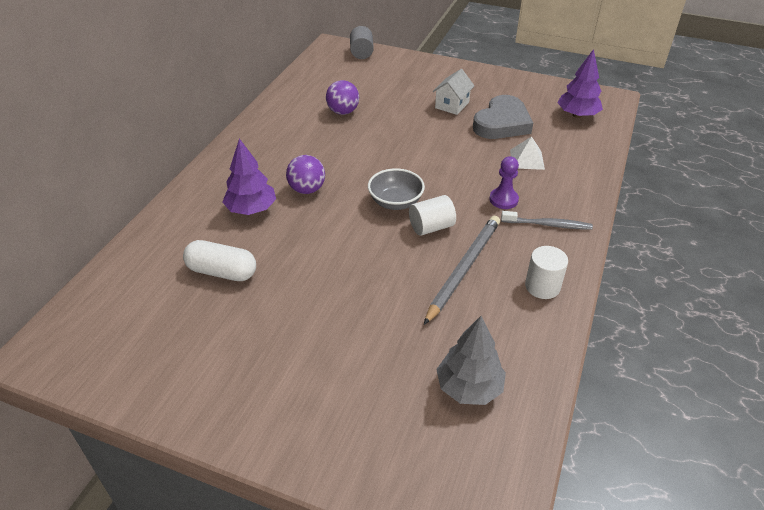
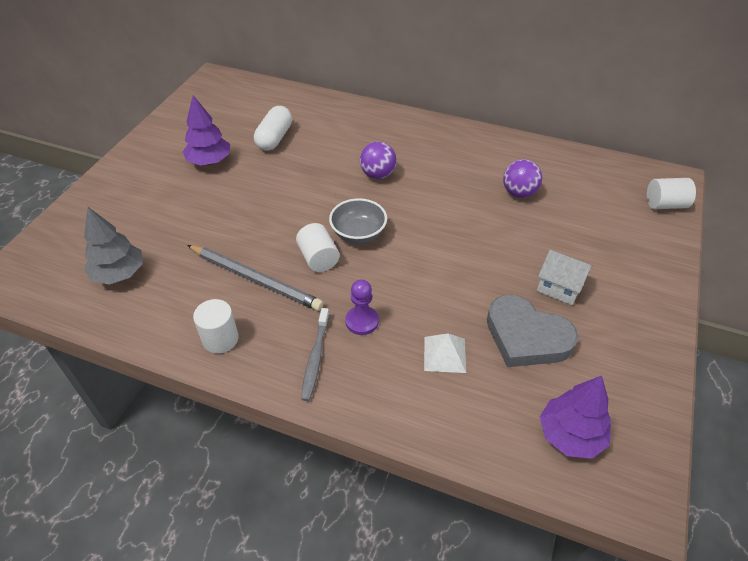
camera: 90 degrees right, 5 degrees up
purple tree [223,138,276,215] -> purple tree moved to [183,95,230,165]
grey cylinder [350,26,374,59] -> white cylinder [647,178,696,209]

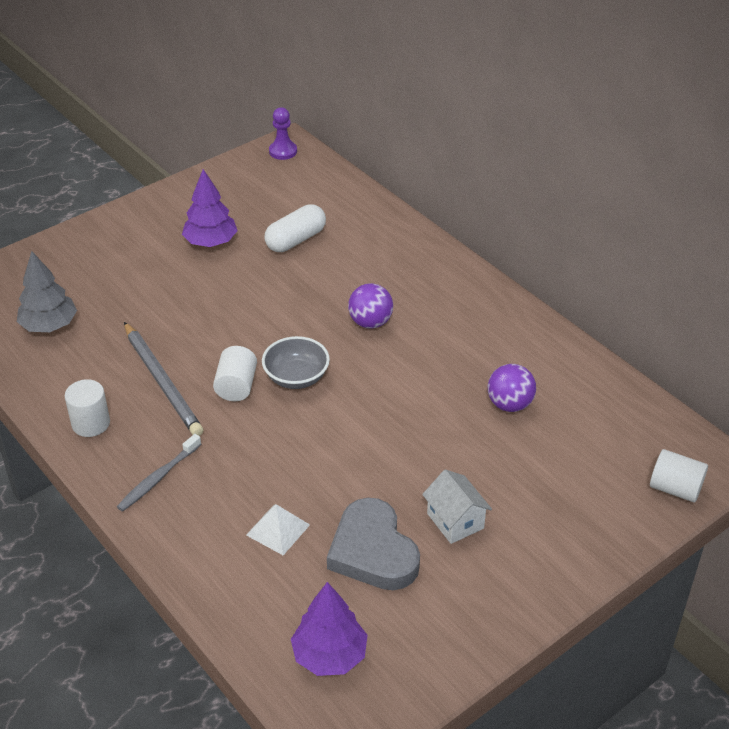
camera: 30 degrees right, 5 degrees down
purple pawn [345,279,379,335] -> purple pawn moved to [269,107,297,160]

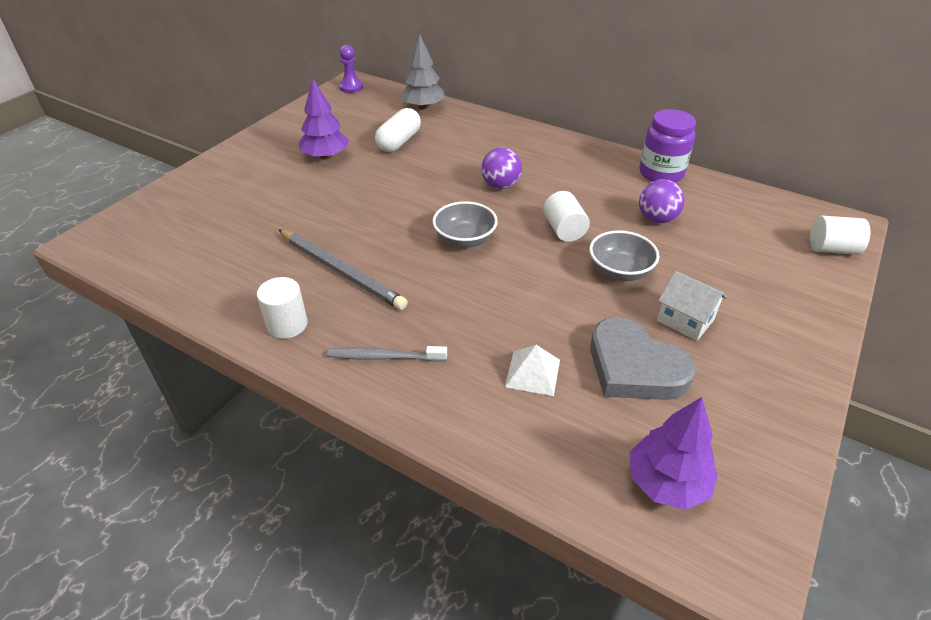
camera: 20 degrees left, 0 degrees up
grey tree [17,251,77,332] -> grey tree moved to [400,35,445,110]
grey toothbrush [117,434,201,512] -> grey toothbrush turned 75 degrees clockwise [327,346,447,362]
white cylinder [213,346,257,401] -> white cylinder moved to [543,191,590,242]
none -> grey bowl [589,230,659,281]
none -> purple jar [640,109,696,183]

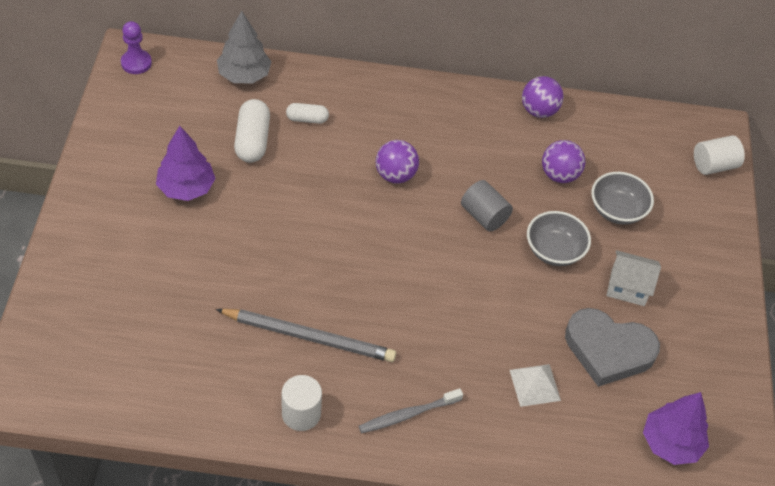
camera: 30 degrees left, 10 degrees up
grey bowl [433,201,498,248] -> grey bowl moved to [591,172,654,225]
white cylinder [543,191,590,242] -> grey cylinder [461,180,513,232]
purple jar [640,109,696,183] -> purple ball [522,76,564,118]
none -> white capsule [286,103,329,124]

